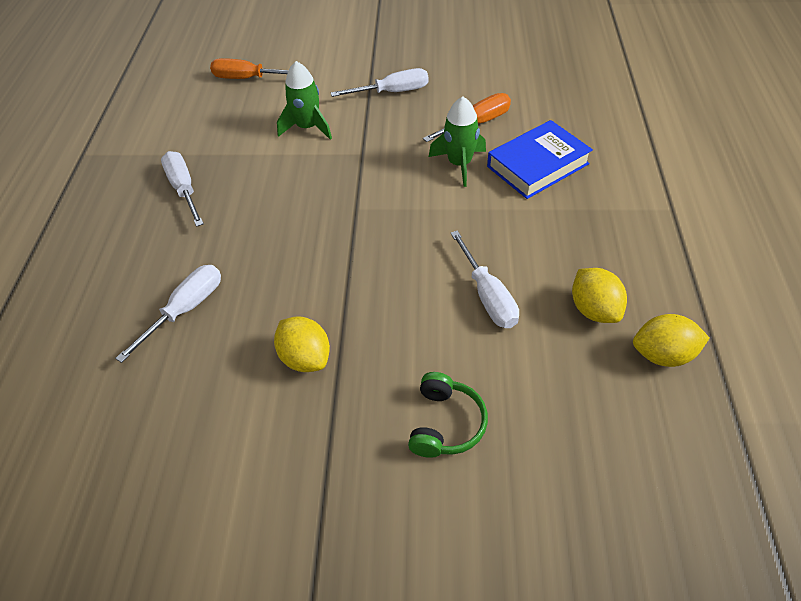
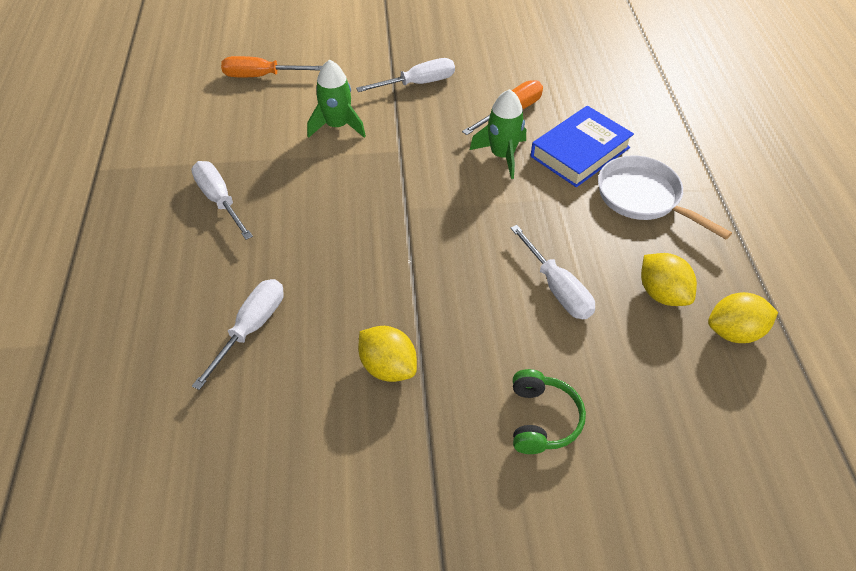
camera: 10 degrees left, 0 degrees up
none -> white pan [598,155,732,239]

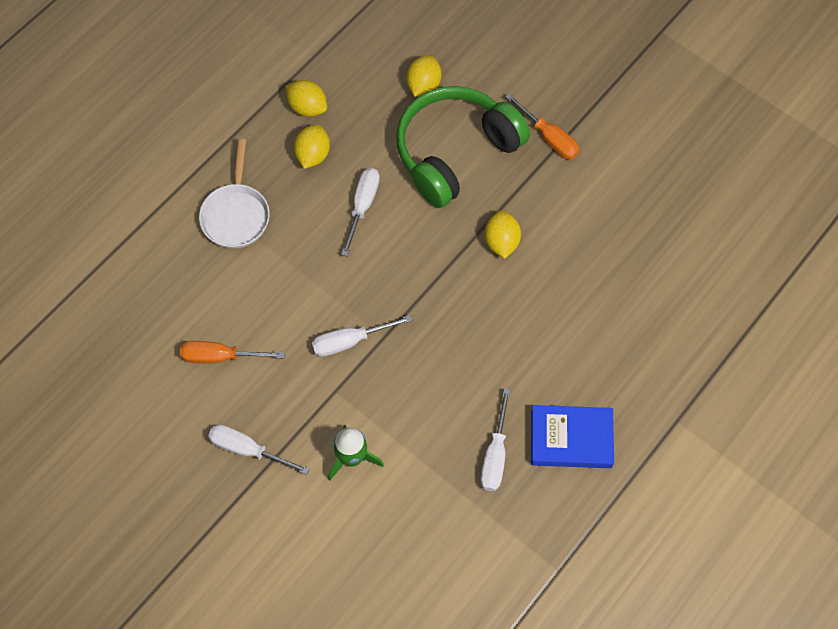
camera: 135 degrees left, 15 degrees up
white screwdriver [192,279,284,390] -> white screwdriver moved to [312,315,412,357]
orange screwdriver [221,56,322,77] -> orange screwdriver moved to [505,93,579,159]
green rocket [470,89,526,179] -> none
green headphones [513,369,586,454] -> green headphones [396,86,530,208], size x2.29
blue book [530,106,634,187] -> blue book moved to [531,405,614,468]
none -> yellow lemon [406,56,442,97]

